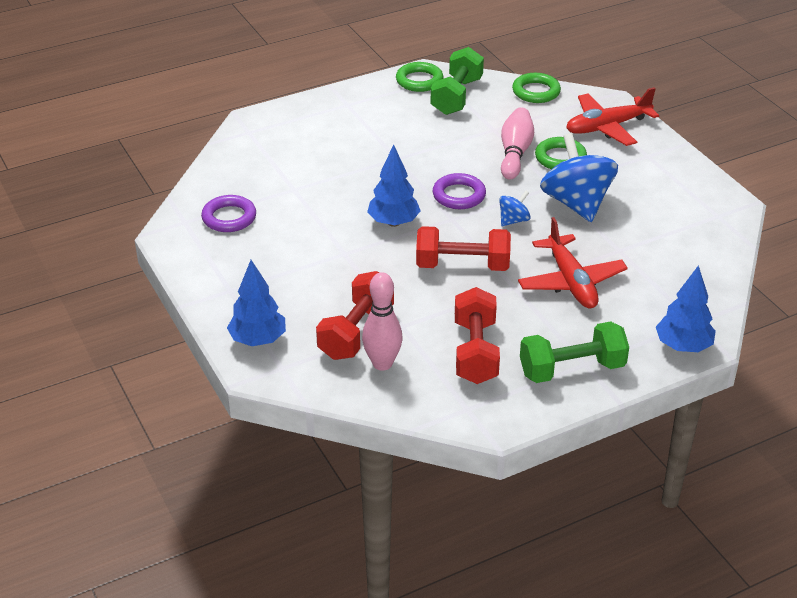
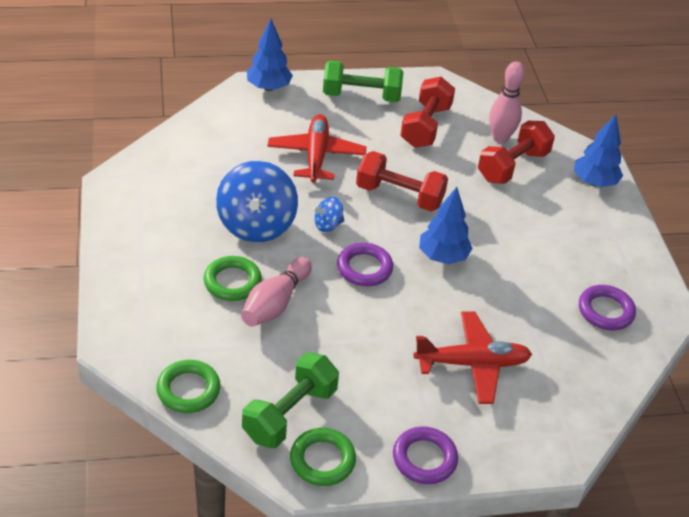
camera: 165 degrees left, 5 degrees up
red plane [566,87,659,146] -> red plane moved to [413,311,532,404]
none -> purple ring [393,426,458,484]

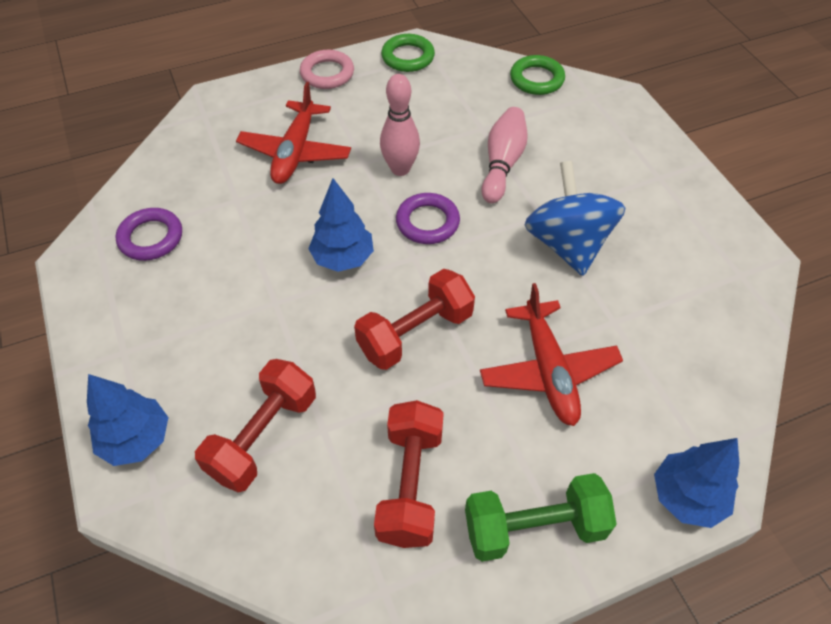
camera: 170 degrees right, 10 degrees up
green ring [204,256,262,301] -> none
green dumbbell [242,352,339,448] -> none
blue spinning top [313,197,344,232] -> none
red dumbbell [356,151,448,211] -> red dumbbell turned 45 degrees counterclockwise [354,269,475,370]
purple ring [393,426,458,484] -> pink ring [300,50,354,89]
red plane [413,311,532,404] -> red plane turned 60 degrees counterclockwise [236,82,351,184]
pink bowling pin [489,61,525,143] -> pink bowling pin moved to [380,74,420,176]

